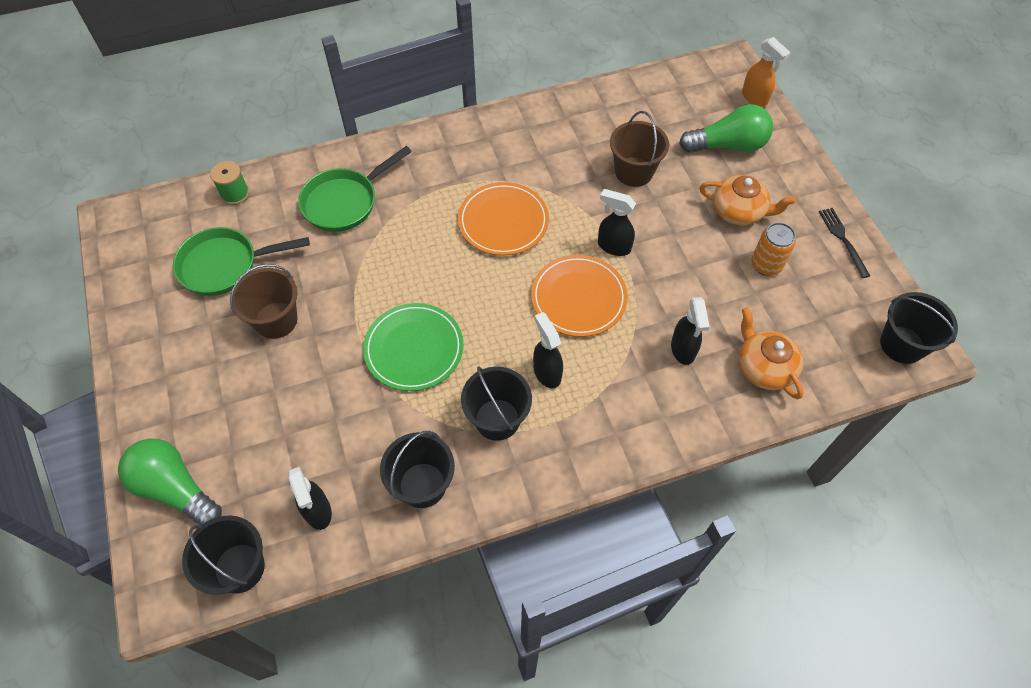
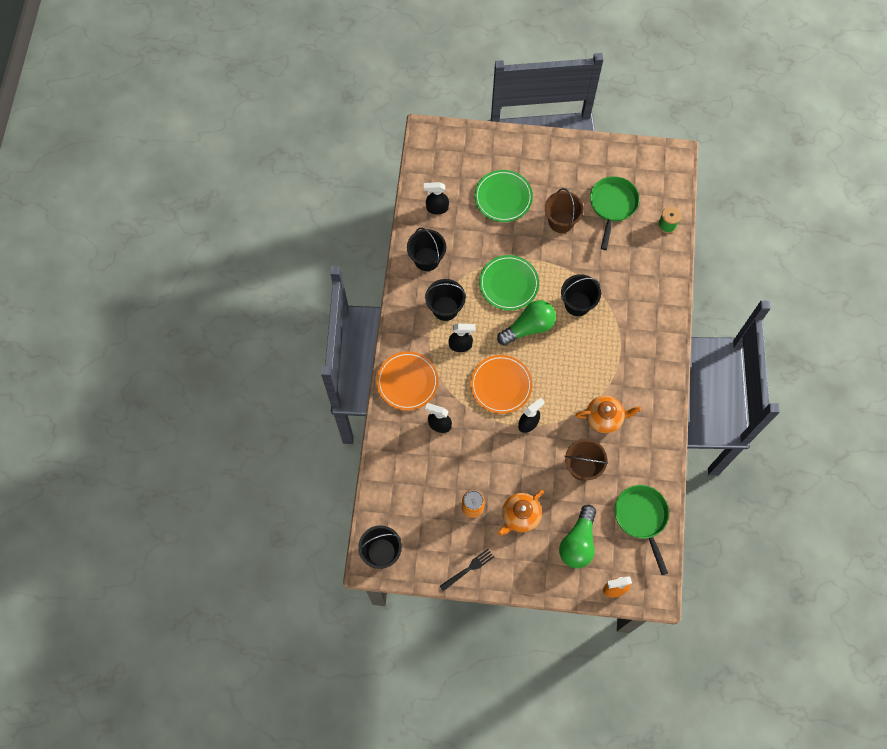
camera: 115 degrees right, 10 degrees up
green light bulb [118,438,222,525] -> green light bulb moved to [497,300,556,346]
black bucket [182,515,265,595] -> black bucket moved to [561,274,601,316]
green pan [298,146,412,232] -> green pan moved to [614,485,669,575]
orange plate [458,182,549,256] -> orange plate moved to [376,351,439,410]
orange teapot [739,307,804,399] -> orange teapot moved to [576,396,641,433]
black fork [819,208,870,278] -> black fork turned 45 degrees counterclockwise [440,549,494,591]
none -> green plate [474,170,533,222]

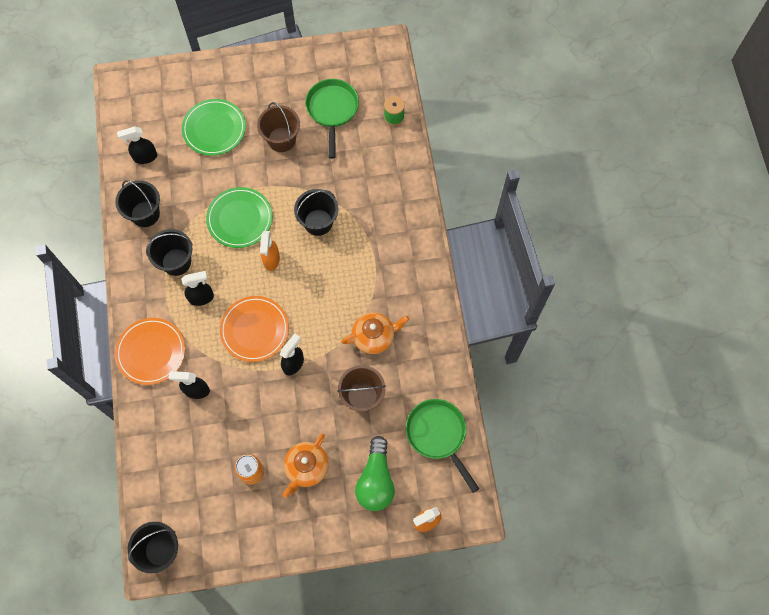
camera: 15 degrees left, 0 degrees up
black fork [440,549,494,591] -> none
green light bulb [497,300,556,346] -> orange spray bottle [260,231,280,271]

